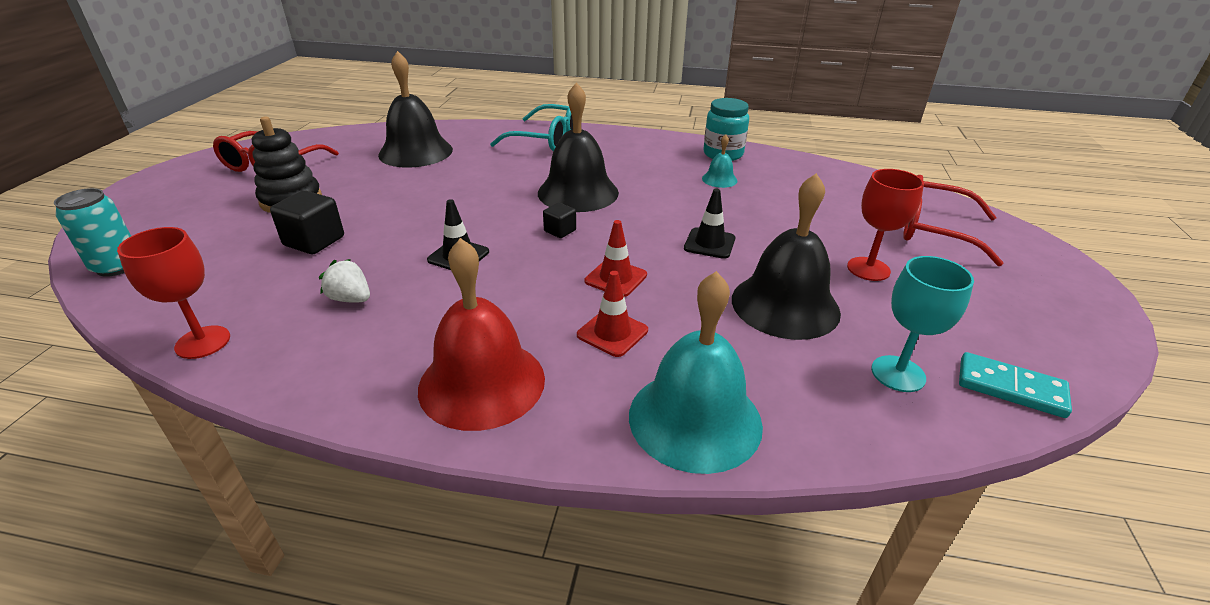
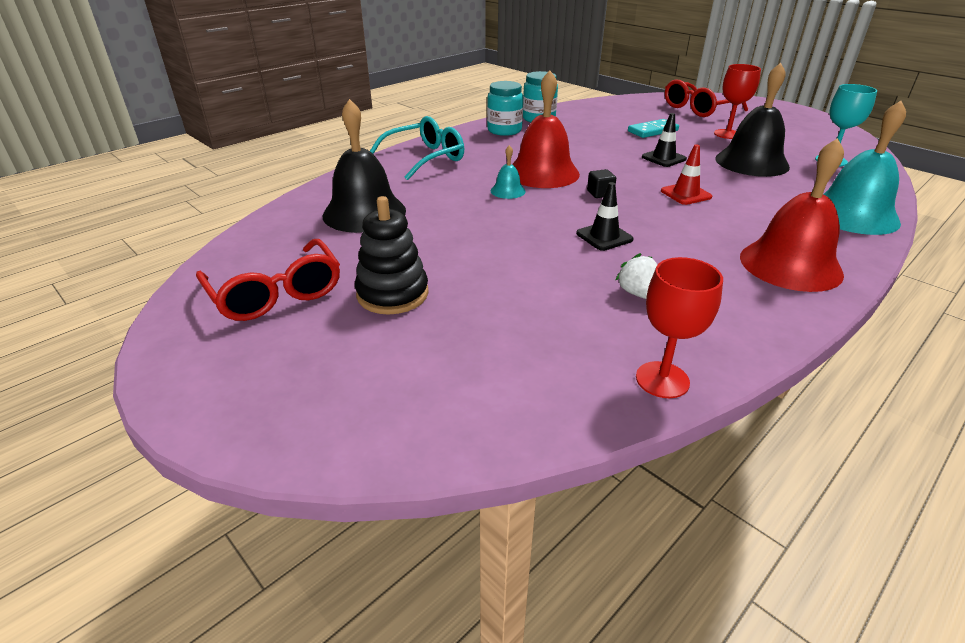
camera: 55 degrees left, 0 degrees up
turquoise can [54,188,131,277] -> none
black cube [270,190,344,254] -> none
white strawberry [319,259,370,303] -> white strawberry turned 90 degrees clockwise [615,253,657,299]
black bell [538,82,619,212] -> red bell [512,70,580,188]
red traffic cone [577,271,648,357] -> none
turquoise bell [702,134,737,188] -> turquoise bell moved to [491,145,526,199]
turquoise domino [959,352,1072,418] -> turquoise domino moved to [628,119,679,138]
none -> turquoise jar [487,81,523,136]

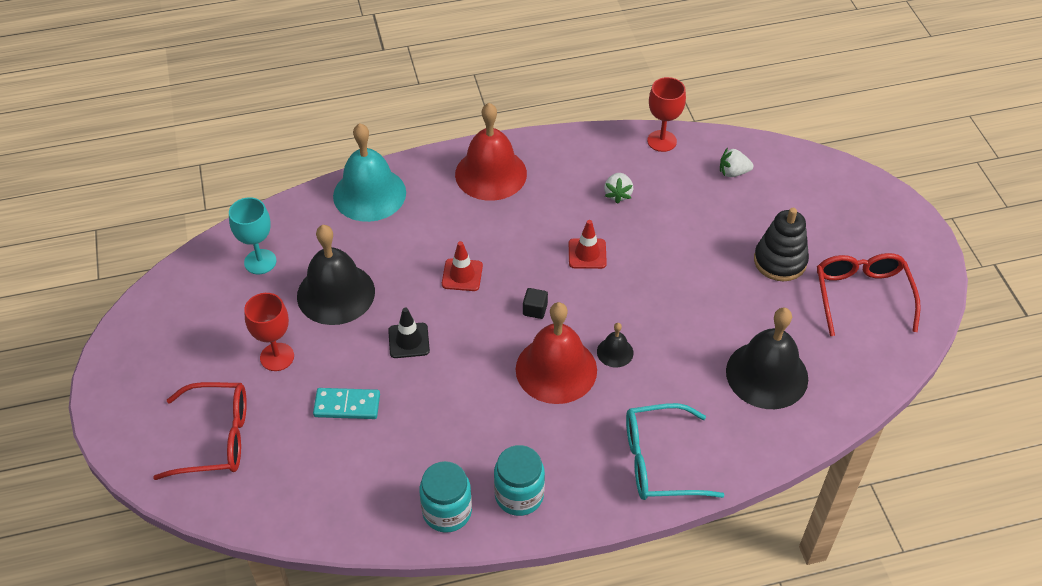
camera: 150 degrees left, 15 degrees up
turquoise bell [491,145,526,199] -> black bell [597,323,634,367]
black traffic cone [576,182,634,251] -> red traffic cone [569,220,607,269]
none -> white strawberry [720,148,753,177]

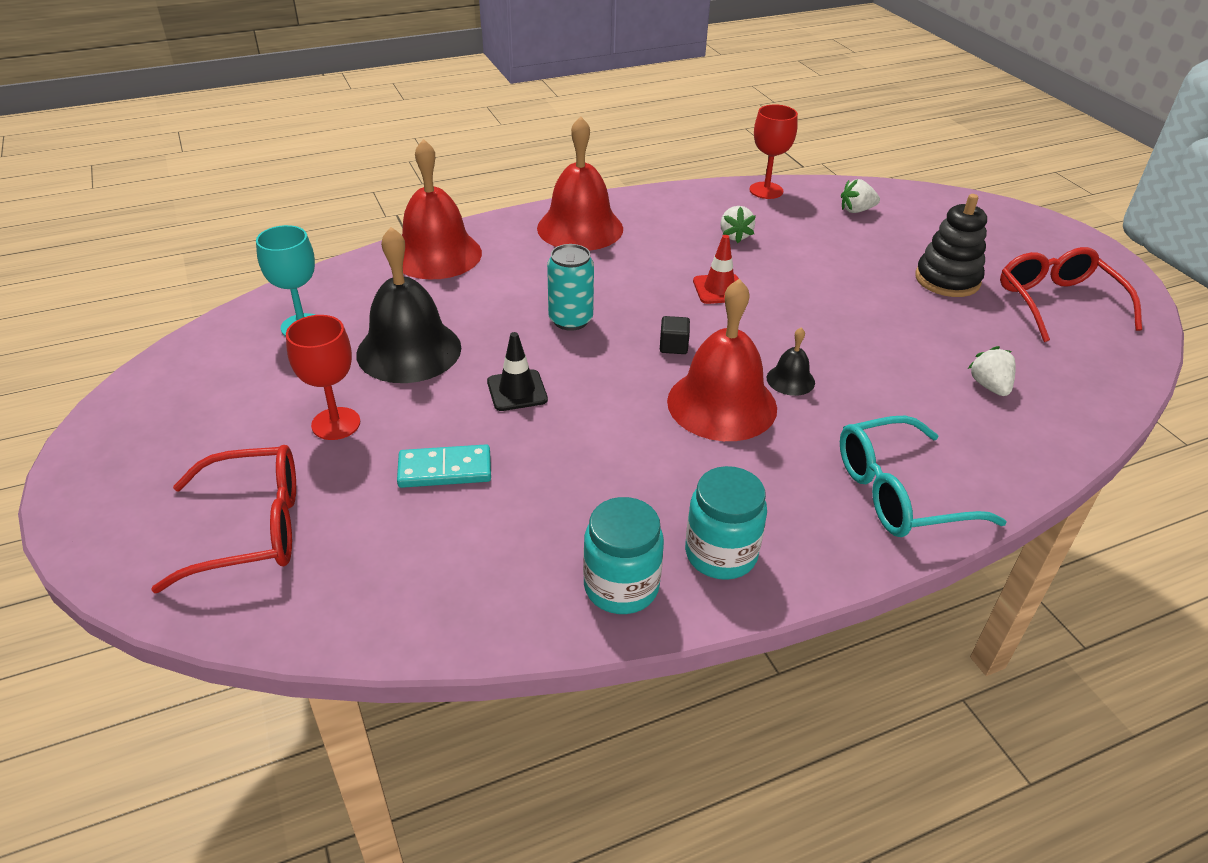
camera: 10 degrees left, 10 degrees down
turquoise bell [333,123,406,222] -> red bell [402,139,482,280]
red traffic cone [442,241,483,291] -> turquoise can [547,244,594,331]
black bell [726,307,808,409] -> white strawberry [968,346,1016,396]

